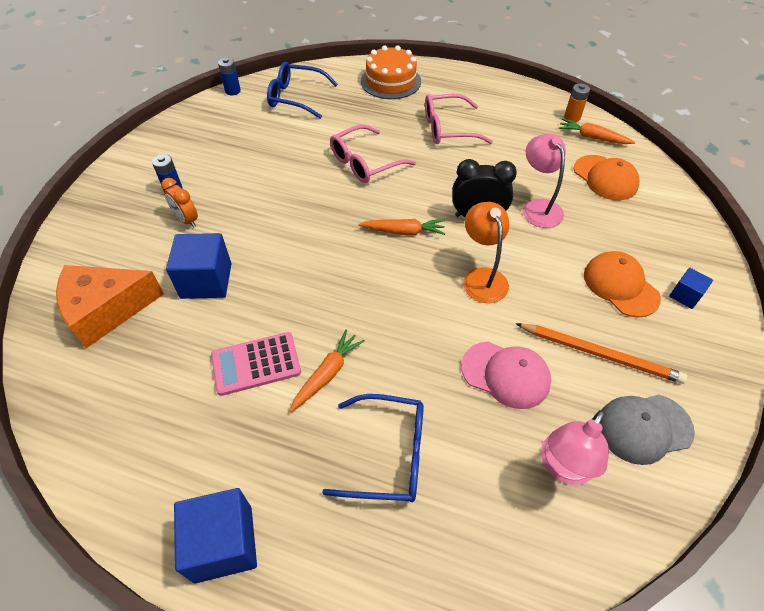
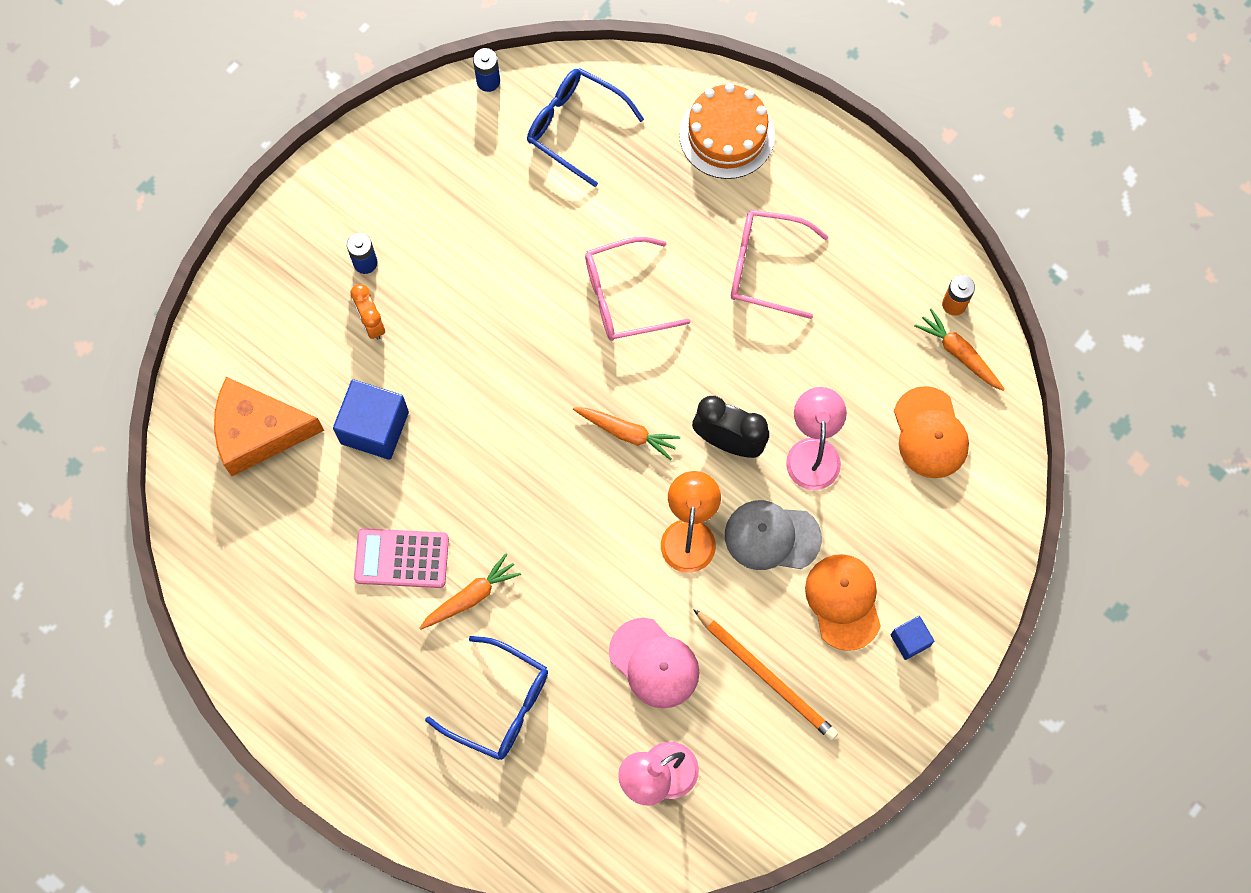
camera: 20 degrees right, 20 degrees up
blue cube [174,488,257,584] -> none
grey cap [600,394,695,465] -> grey cap moved to [725,500,822,570]

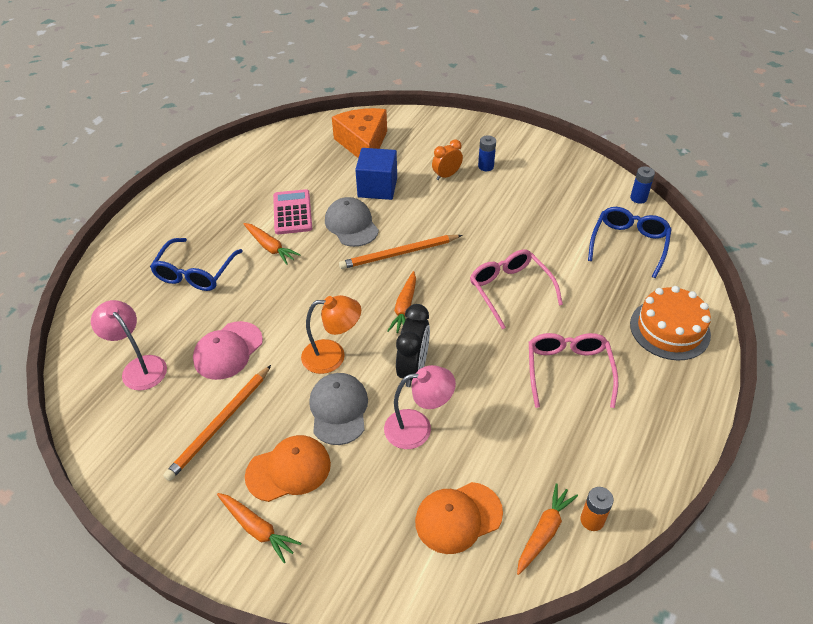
camera: 80 degrees right, 25 degrees down
blue cube [891,616,934,660] -> orange carrot [217,493,301,563]
none -> grey cap [325,197,379,247]
none -> orange pencil [339,235,462,269]

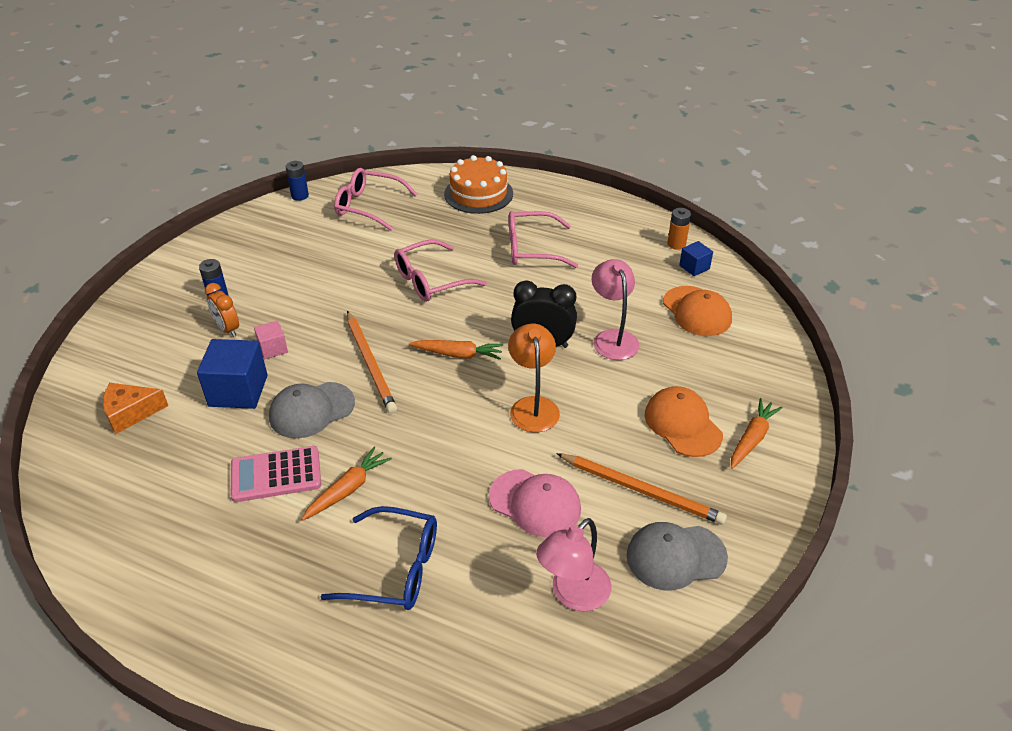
camera: 95 degrees left, 5 degrees down
grey cap [309,373,368,445] -> grey cap moved to [627,522,728,590]
orange cheese [332,108,387,158] -> orange cheese [103,383,168,434], size x0.61
orange carrot [517,483,578,575] -> blue cube [679,241,713,276]
blue glasses [588,207,672,278] -> pink glasses [334,168,418,231]
none -> pink cube [254,321,288,359]

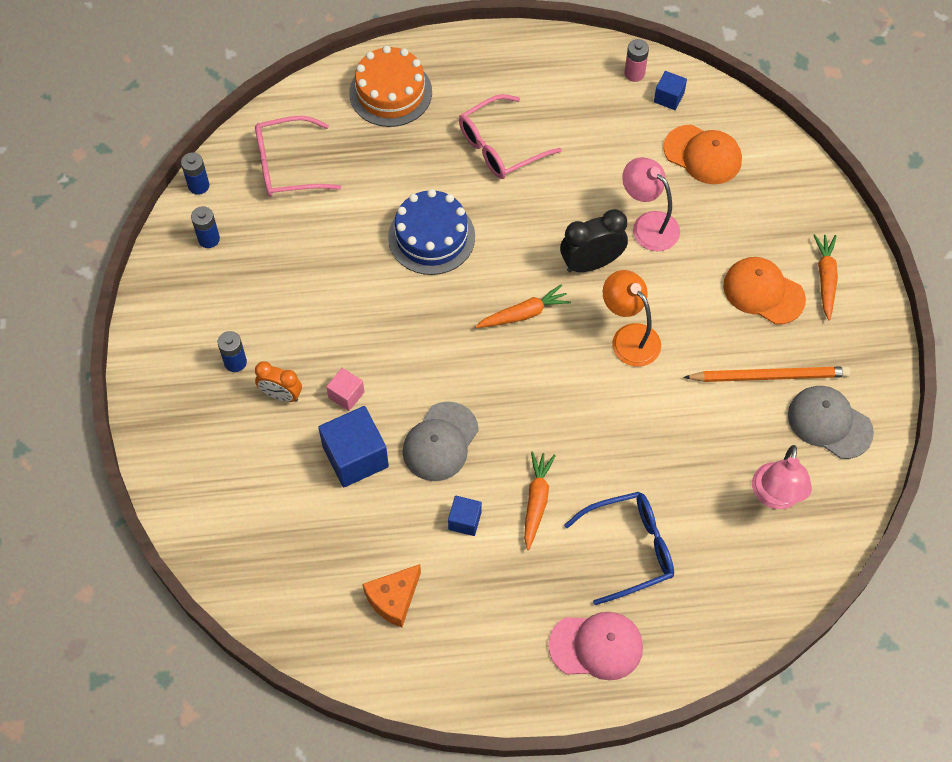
camera: 30 degrees left, 20 degrees up
orange cheese [103,383,168,434] -> orange cheese moved to [363,564,421,628]
pink calculator [231,446,321,502] -> blue cube [448,496,482,536]
orange pencil [347,311,397,413] -> none
pink glasses [394,239,487,302] -> blue cake [388,189,475,275]
pink cap [489,469,581,537] -> pink cap moved to [548,612,643,680]
grey cap [627,522,728,590] -> grey cap turned 75 degrees clockwise [788,386,874,459]
orange battery [667,208,691,250] -> pink battery [624,39,649,82]
none -> blue battery [191,206,220,248]

